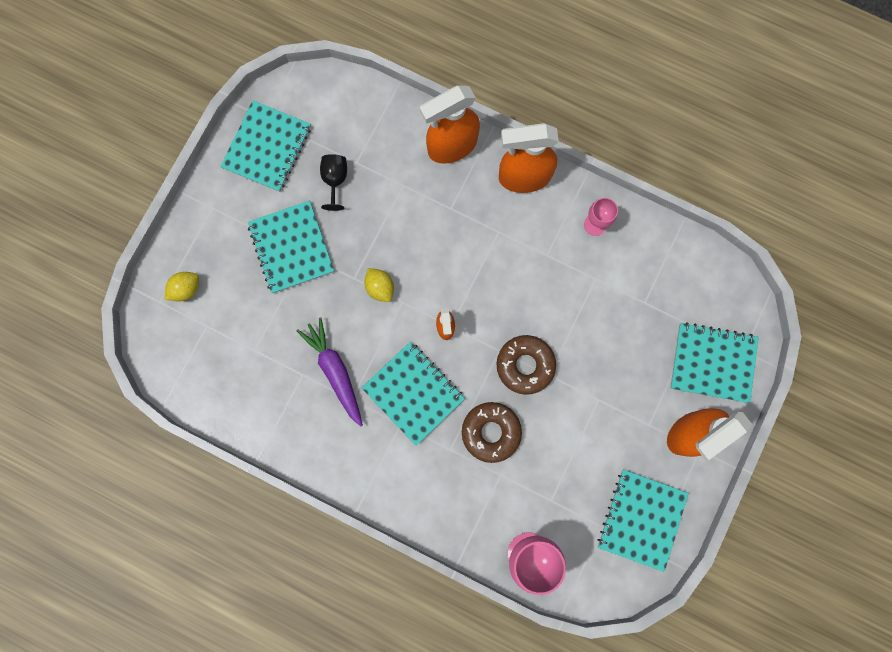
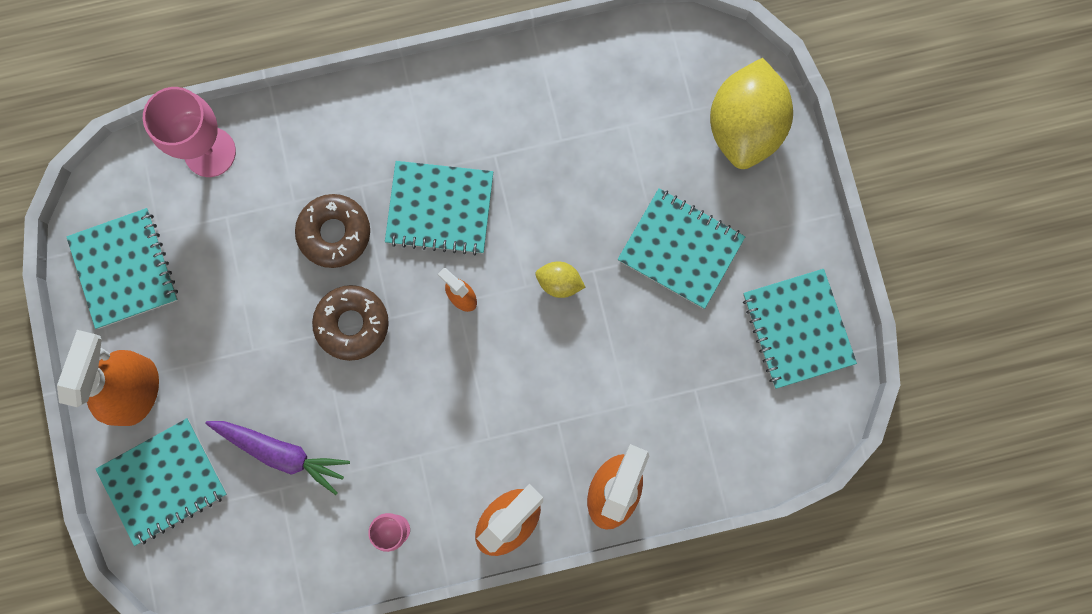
camera: 140 degrees right, 0 degrees up
yellow lemon [165,272,199,302] -> yellow lemon [710,58,793,169], size x2.27
purple carrot [297,317,363,427] -> purple carrot moved to [205,421,350,495]
black goblet [320,154,347,211] -> none

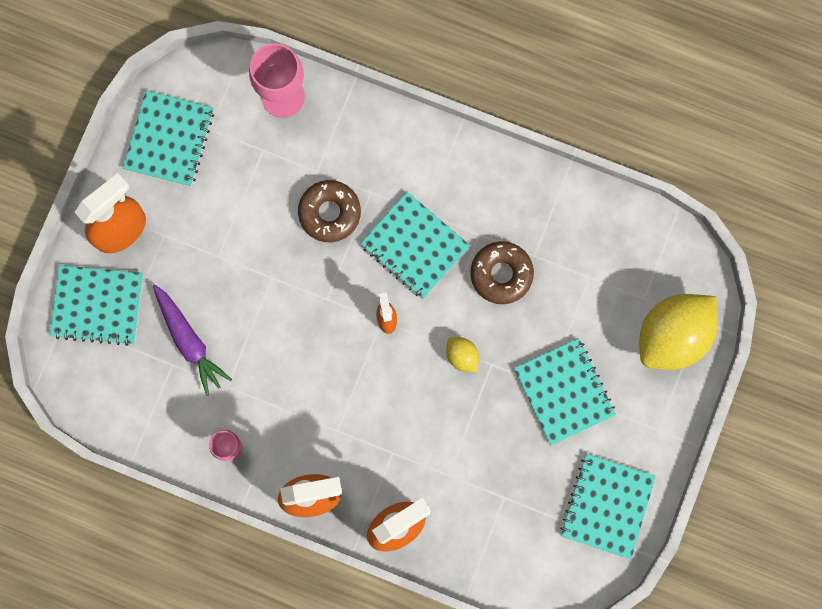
camera: 35 degrees right, 0 degrees up
brown donut [312,285,389,361] -> brown donut moved to [470,241,534,304]

